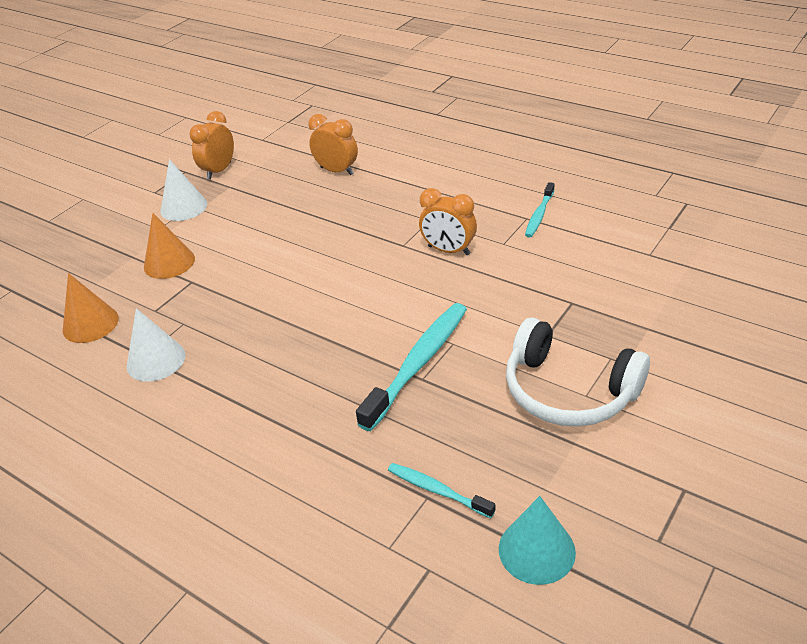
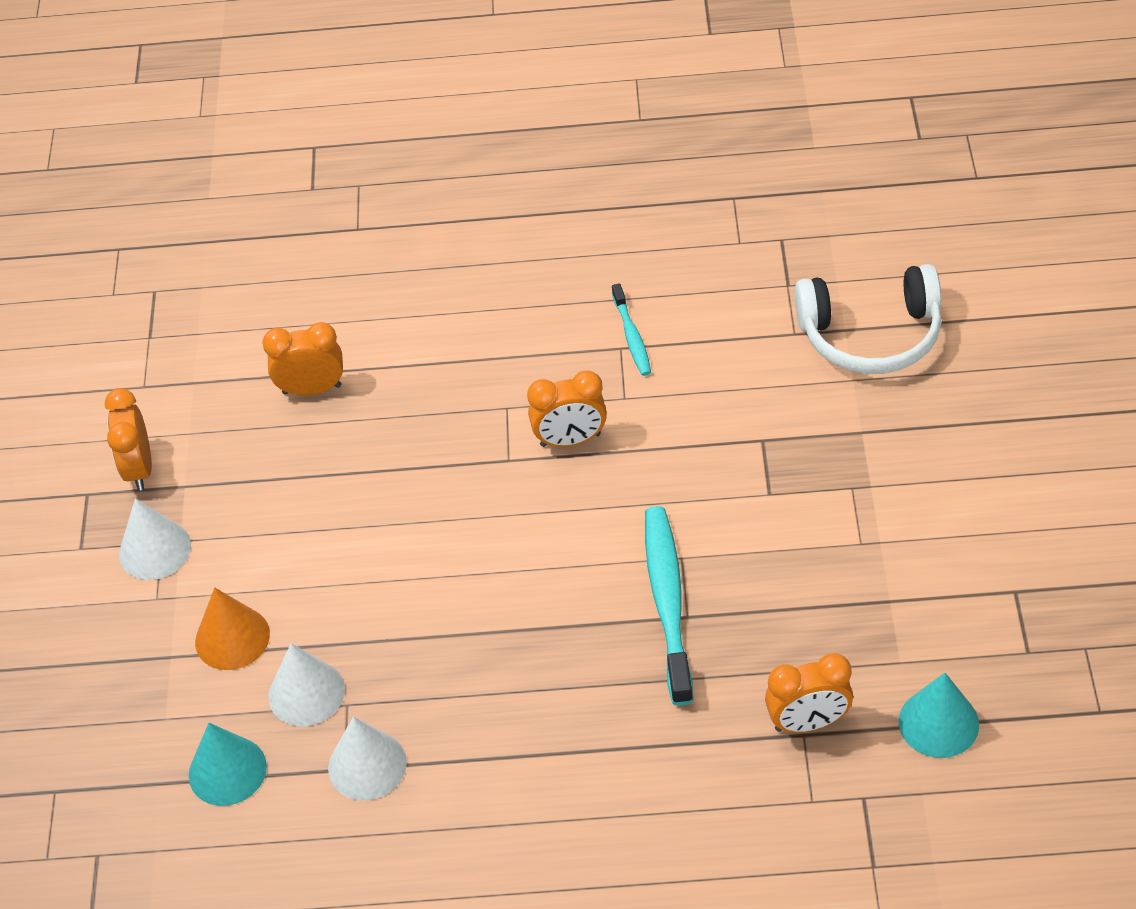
camera: 35 degrees left, 10 degrees up
orange cone [63,273,119,343] -> turquoise cone [189,723,267,806]
turquoise toothbrush [388,463,495,518] -> orange clock [765,653,853,733]
white headphones [506,318,650,427] -> white headphones moved to [795,264,941,374]
none -> white cone [269,643,345,726]

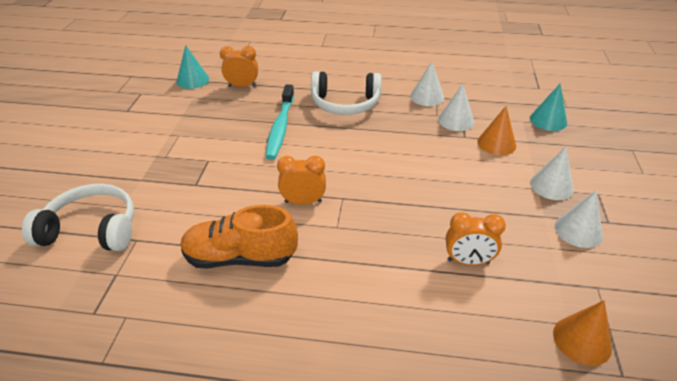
camera: 175 degrees left, 10 degrees down
orange clock [105,388,152,491] -> white cone [555,191,603,248]
turquoise cone [189,723,267,806] -> turquoise cone moved to [530,84,567,131]
turquoise toothbrush [612,283,651,376] -> orange shoe [181,205,298,269]
none -> white headphones [311,71,381,115]
none -> orange cone [553,300,612,366]

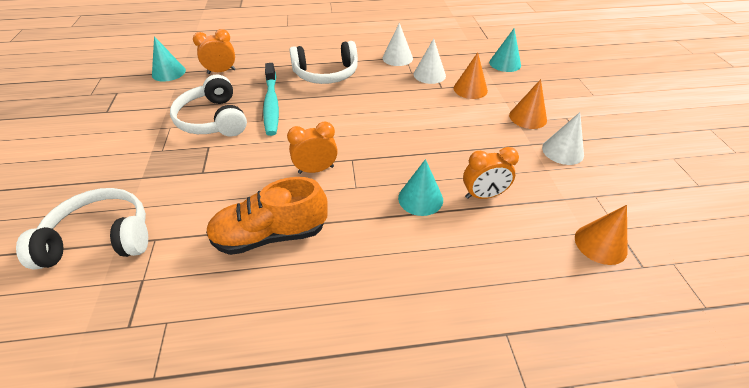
camera: 15 degrees left, 5 degrees up
white cone [530,147,574,200] -> orange cone [509,79,547,129]
none -> white headphones [170,75,247,137]
none -> turquoise cone [398,159,443,216]

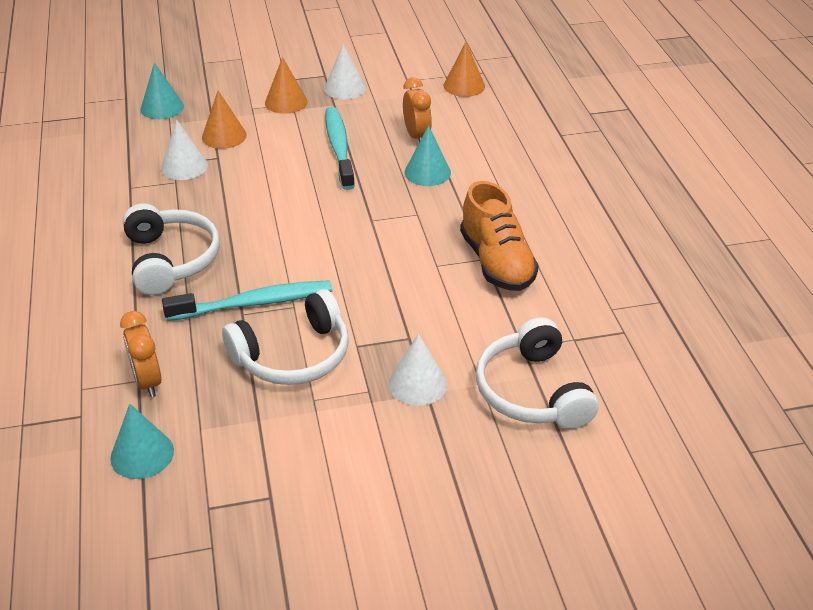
camera: 95 degrees left, 5 degrees down
orange clock [287,121,338,174] -> none
white cone [382,23,413,66] -> white cone moved to [389,334,447,406]
none -> turquoise toothbrush [325,107,355,190]

